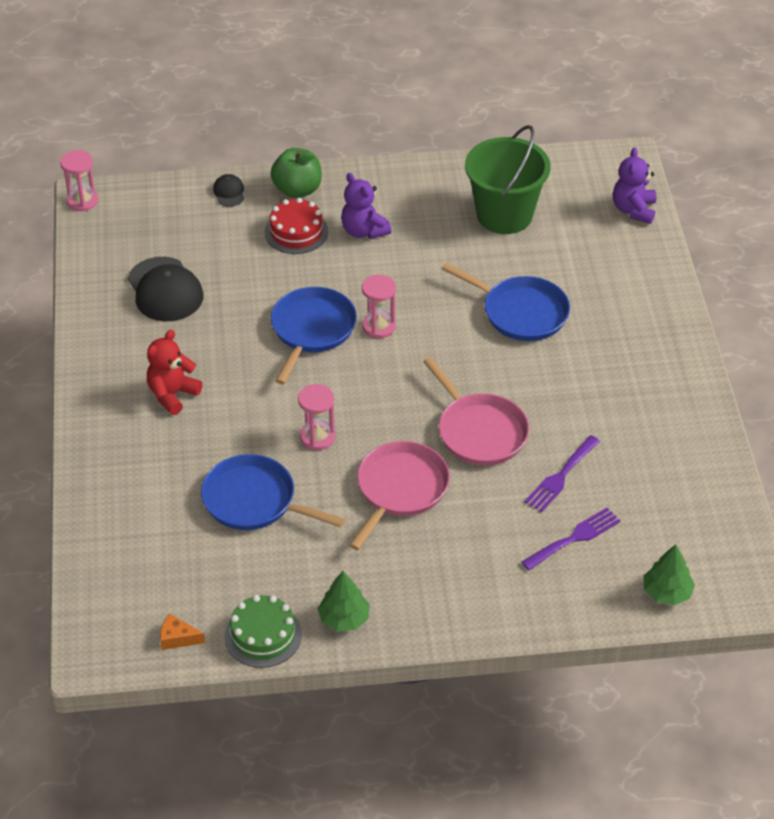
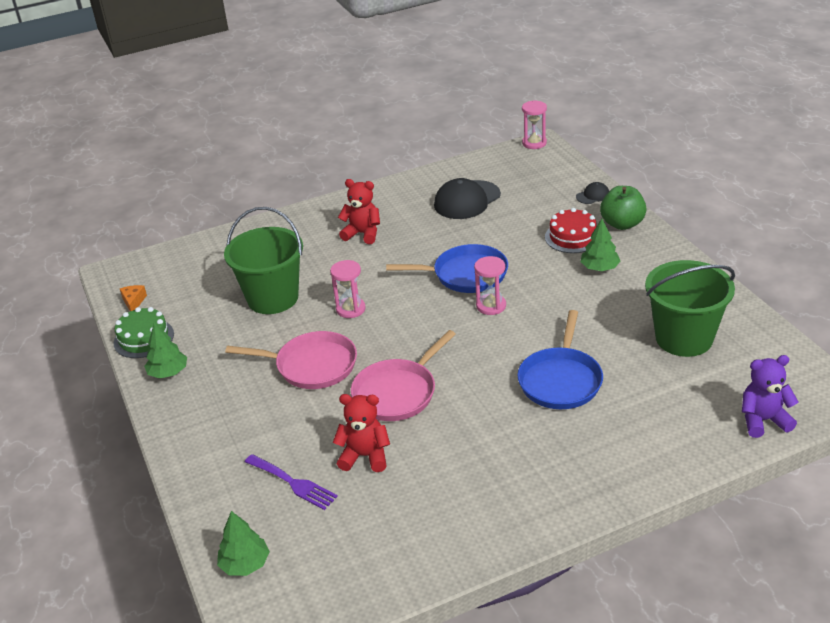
camera: 75 degrees right, 10 degrees down
blue pan [201,454,345,530] -> green bucket [224,207,303,314]
purple teddy bear [341,173,391,239] -> green tree [580,219,621,271]
purple fork [525,435,600,512] -> red teddy bear [333,394,390,472]

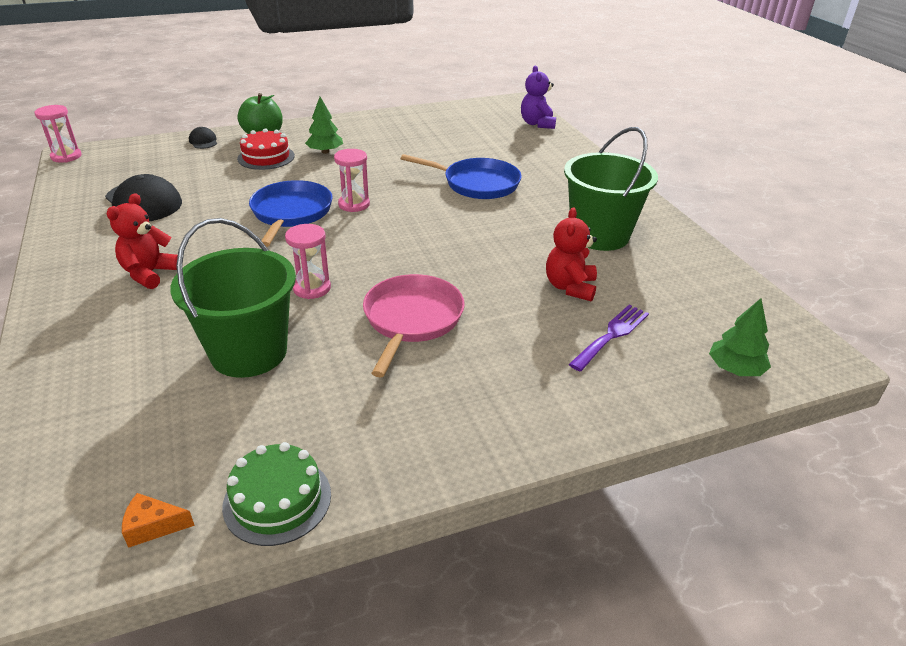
camera: 90 degrees left, 0 degrees up
green tree [144,322,187,378] -> none
pink pan [351,330,456,421] -> none
green bucket [645,260,735,357] -> green bucket moved to [564,127,658,251]

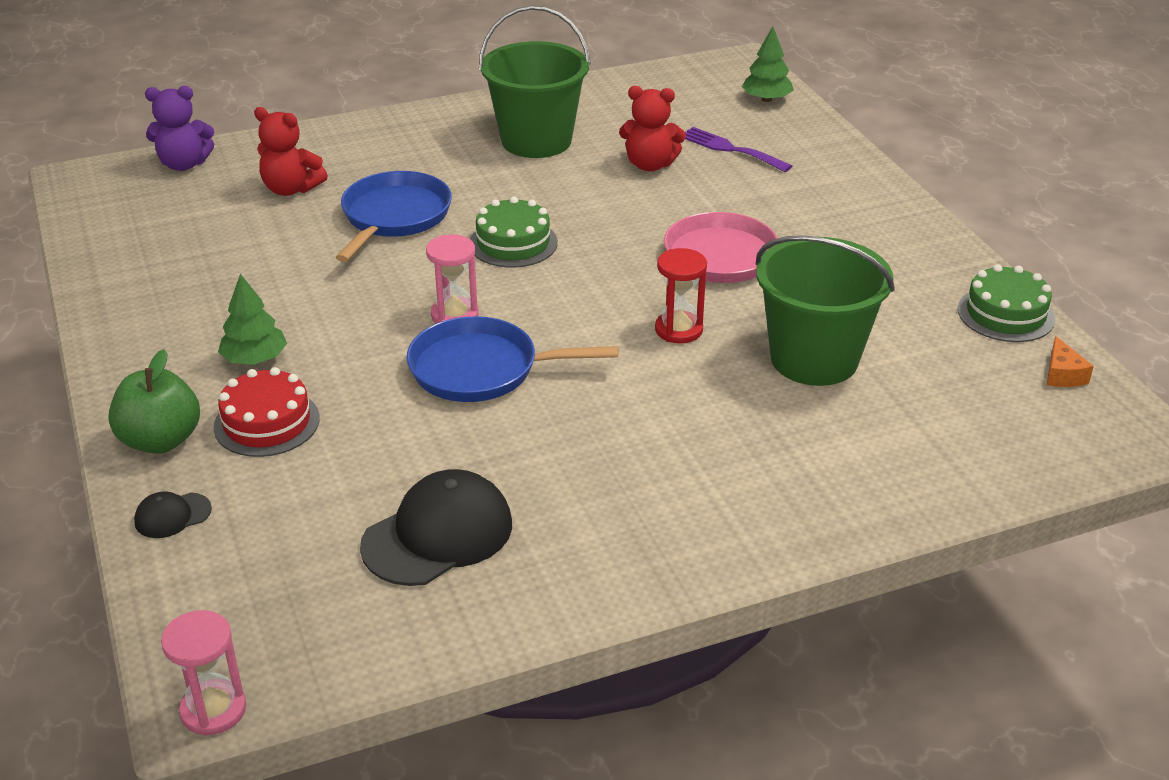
camera: 90 degrees left, 0 degrees up
red teddy bear [107,193,178,289] -> red teddy bear moved to [254,107,328,196]
pink hourglass [285,224,331,299] -> red hourglass [655,248,707,343]
none -> green cake [470,197,558,268]

